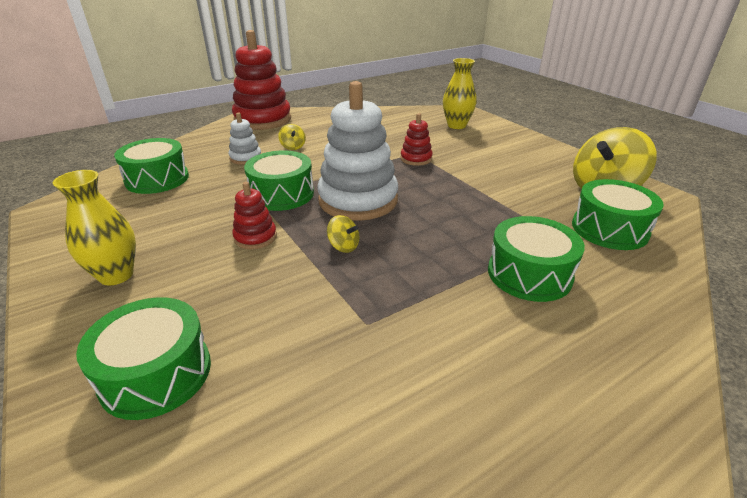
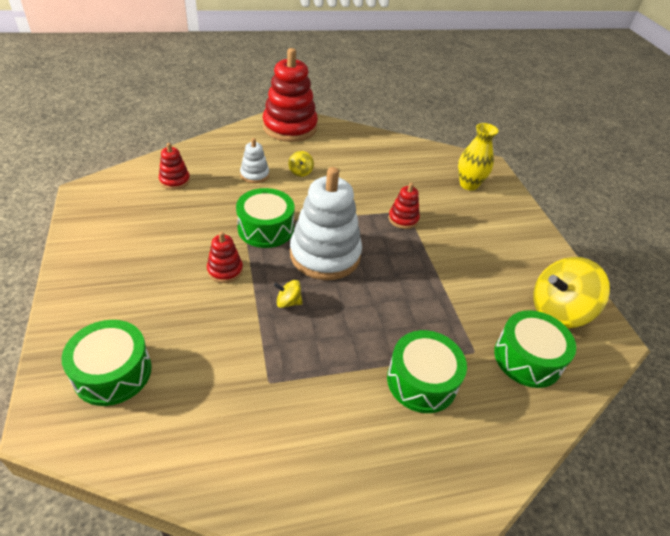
camera: 15 degrees right, 10 degrees up
yellow vase [53,170,136,285] -> none
green drum [114,138,189,194] -> red stacking toy [159,143,190,190]
yellow spinning top [327,215,359,253] -> yellow spinning top turned 135 degrees clockwise [274,280,303,308]

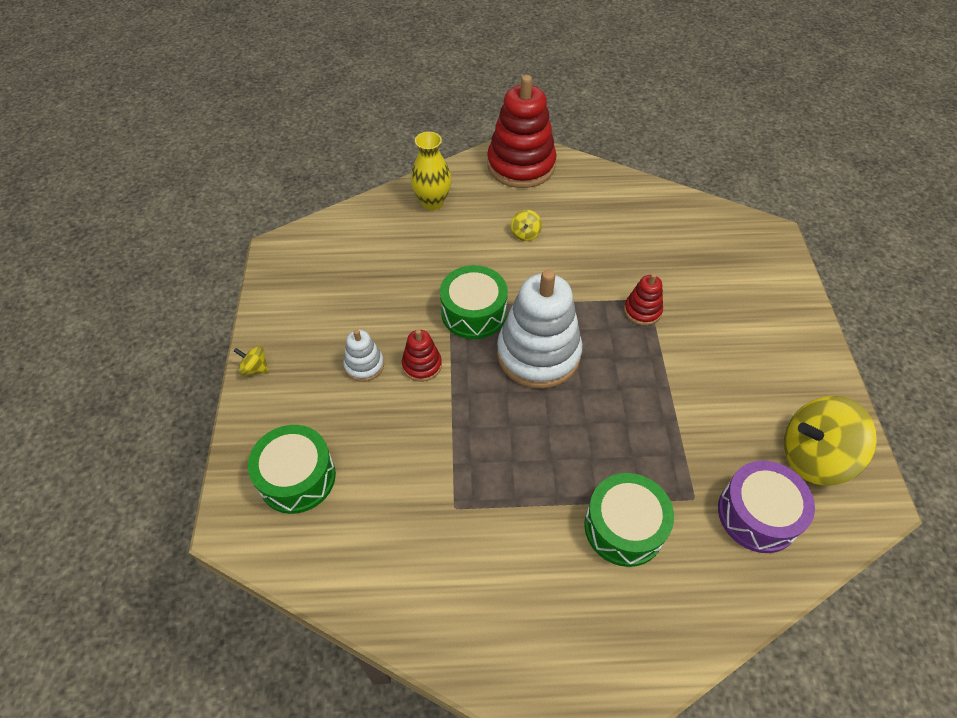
camera: 15 degrees right, 10 degrees up
red stacking toy [159,143,190,190] -> none
white stacking toy [240,138,269,183] -> white stacking toy moved to [343,329,384,382]
yellow spinning top [274,280,303,308] -> yellow spinning top moved to [234,346,269,376]
yellow vase [458,123,499,191] -> yellow vase moved to [410,132,452,210]
green drum [494,310,576,388] -> purple drum [718,461,815,553]

